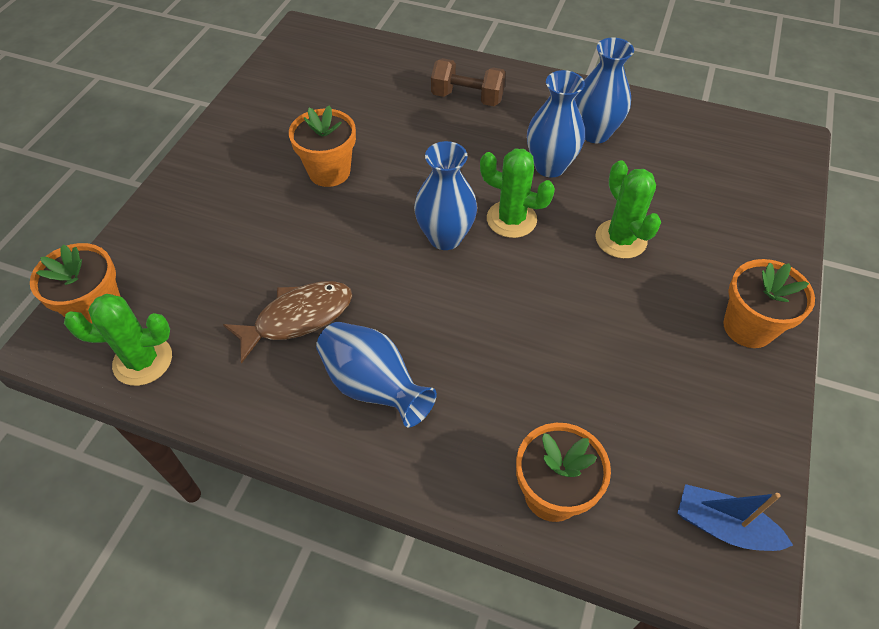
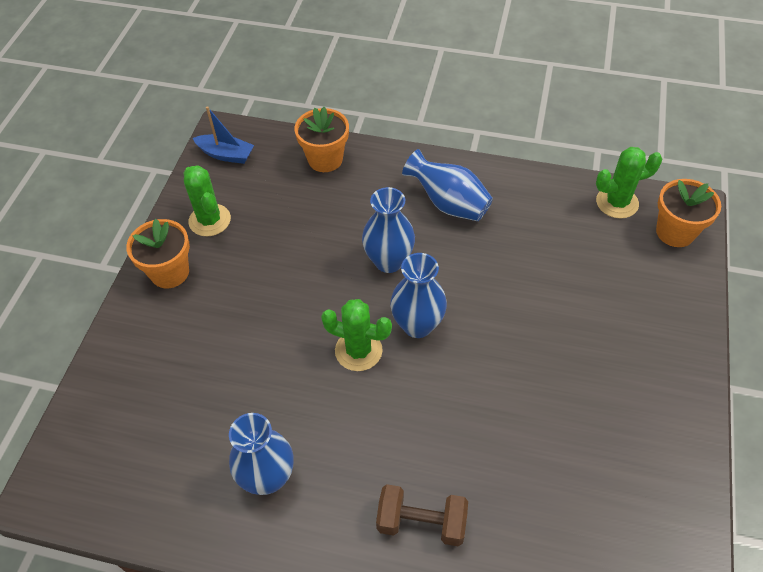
camera: 175 degrees right, 0 degrees up
brown fish [223,281,352,363] -> none
orange flower pot [289,105,356,187] -> none
blue vase [527,70,585,177] -> blue vase moved to [362,187,415,273]
green cactus [595,160,661,259] -> green cactus moved to [184,165,231,237]

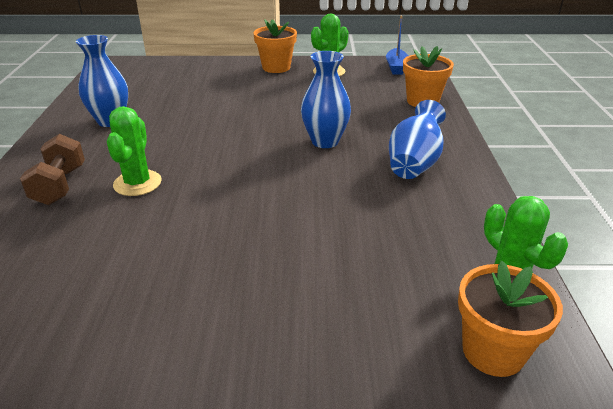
camera: 75 degrees right, 20 degrees down
green cactus [321,299,392,371] -> green cactus moved to [107,106,162,196]
blue vase [390,253,447,338] -> none

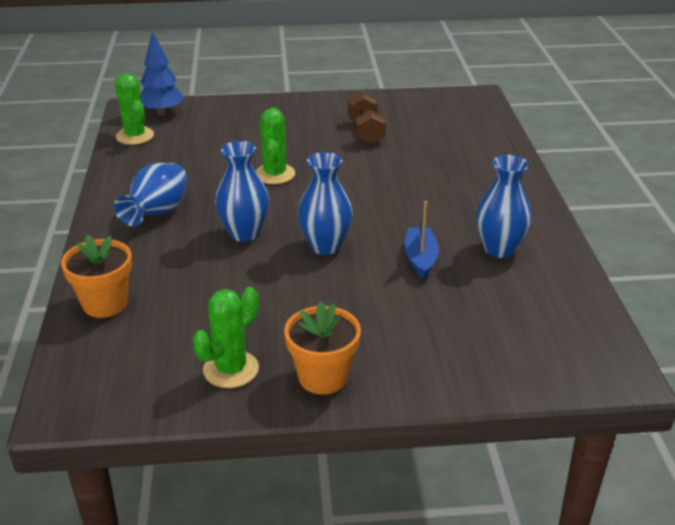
camera: 175 degrees right, 0 degrees up
brown dumbbell [20,134,85,205] -> brown dumbbell moved to [348,92,386,145]
green cactus [107,106,162,196] -> green cactus moved to [256,108,295,184]
blue boat [386,16,409,75] -> blue boat moved to [405,201,439,279]
orange flower pot [458,261,563,377] -> blue tree [140,31,184,115]
none -> blue vase [298,152,353,255]

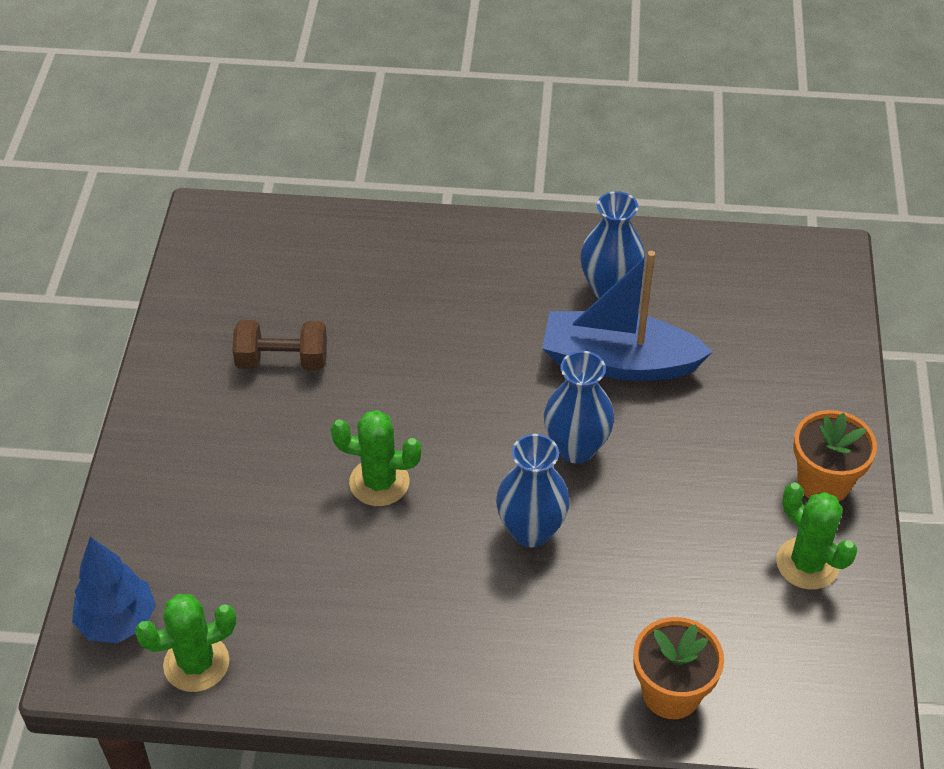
camera: 80 degrees left, 15 degrees up
blue vase [114,163,187,226] -> none
blue boat [405,201,439,279] -> blue boat [542,251,713,381], size x1.82

